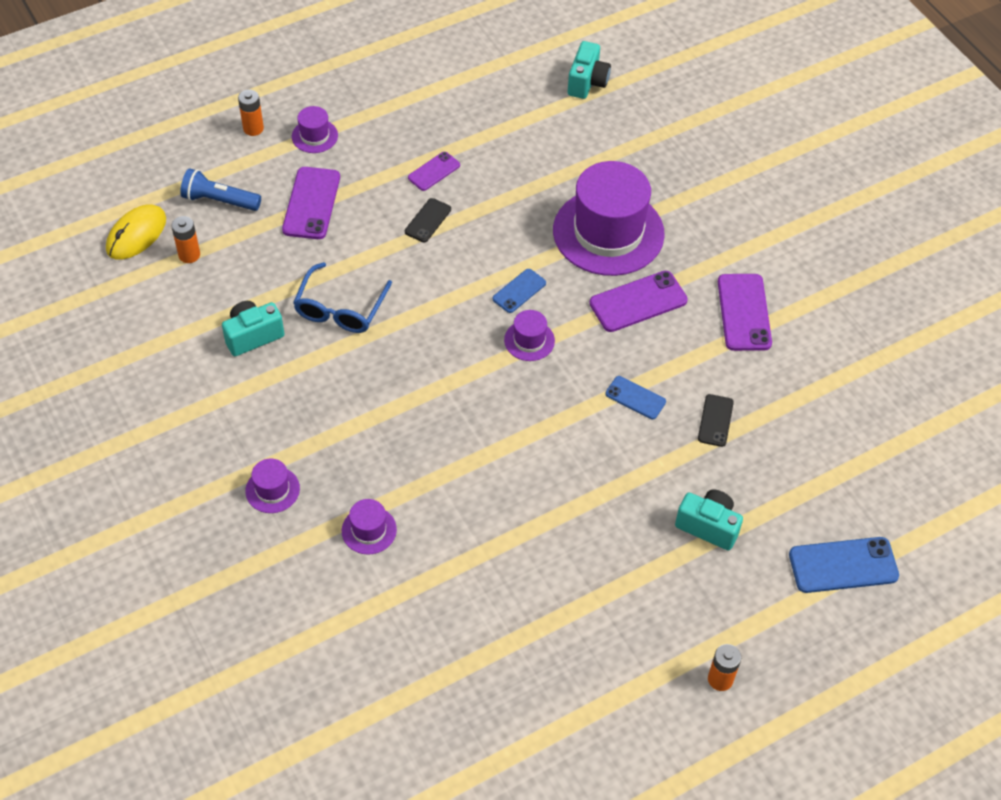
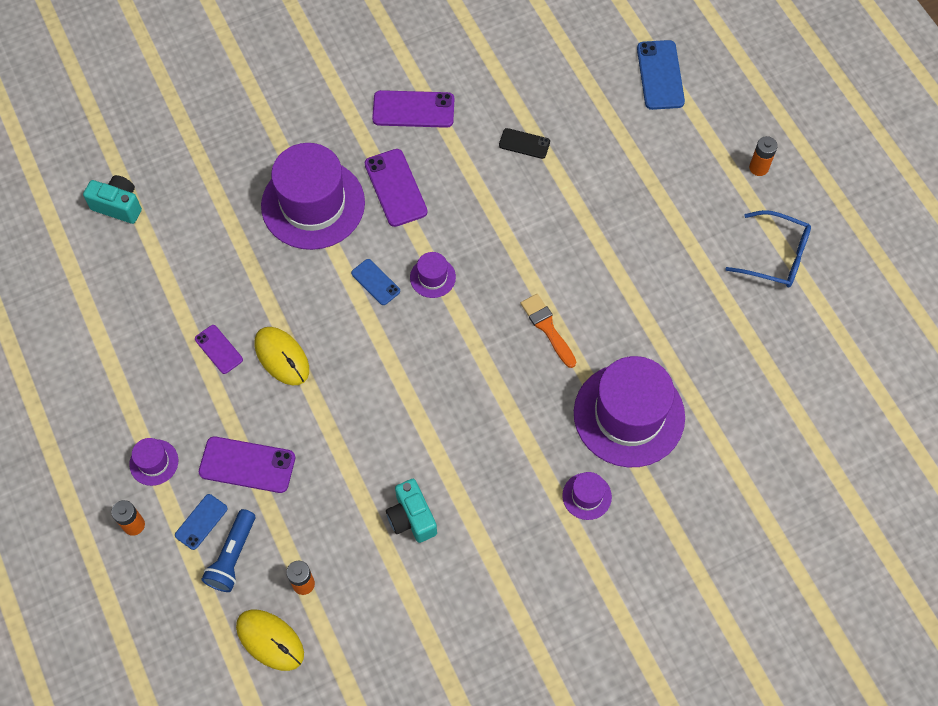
camera: 85 degrees left, 10 degrees up
blue glasses [293,262,392,333] -> blue glasses moved to [726,210,811,287]
purple hat [342,499,397,555] -> purple hat [574,356,685,467], size x2.32
black phone [405,198,451,242] -> yellow mouse [255,327,309,385]
blue phone [605,376,666,419] -> blue phone moved to [175,494,228,550]
turquoise camera [675,490,743,550] -> none
none -> orange brush [520,294,576,368]

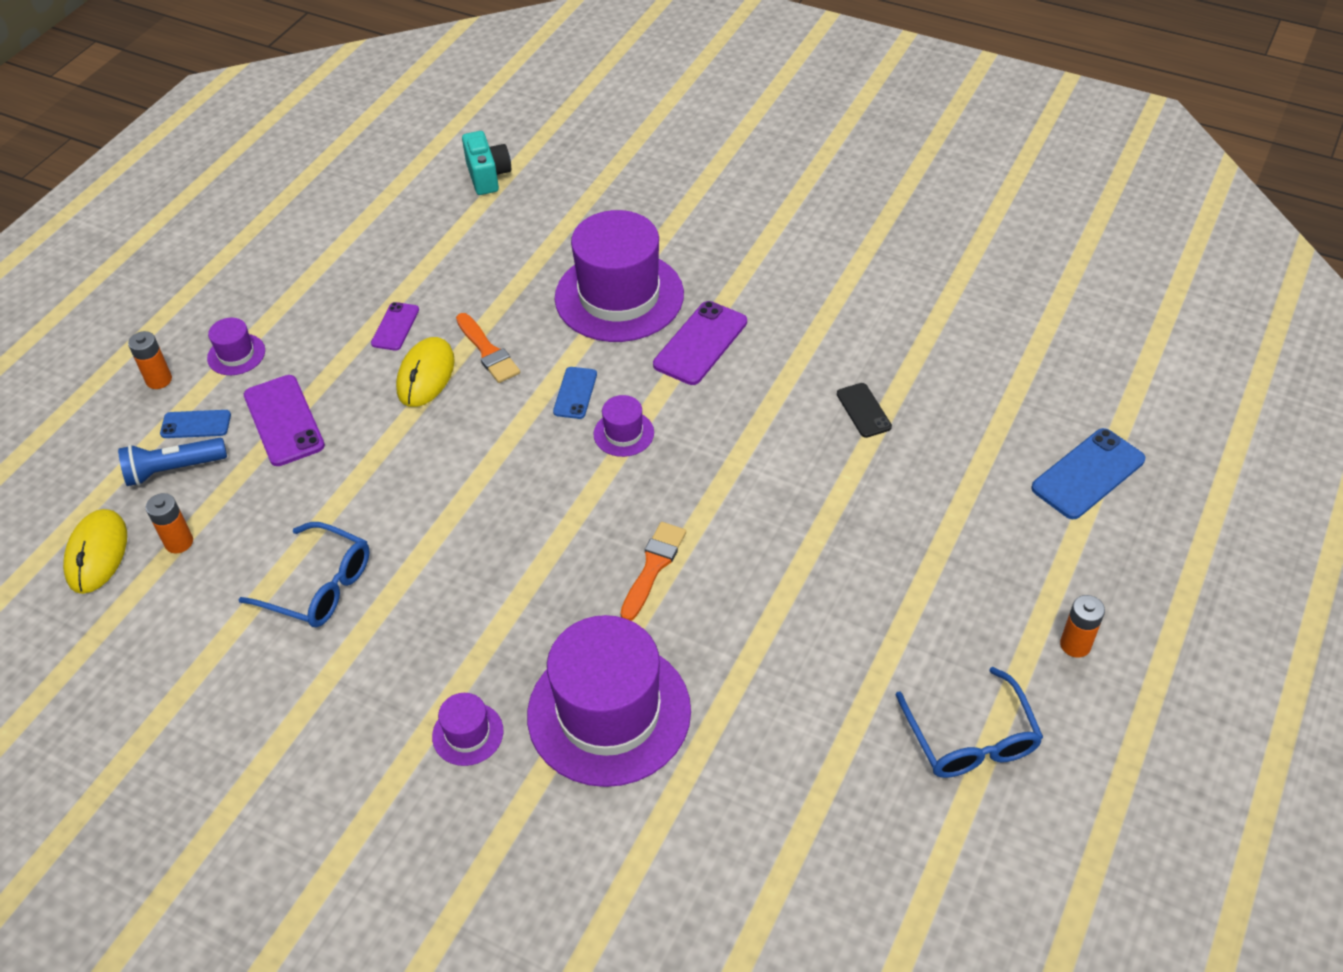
camera: 55 degrees right, 15 degrees down
purple phone [372,90,454,128] -> none
turquoise camera [386,479,437,543] -> blue glasses [238,522,370,627]
none -> orange brush [456,313,520,383]

